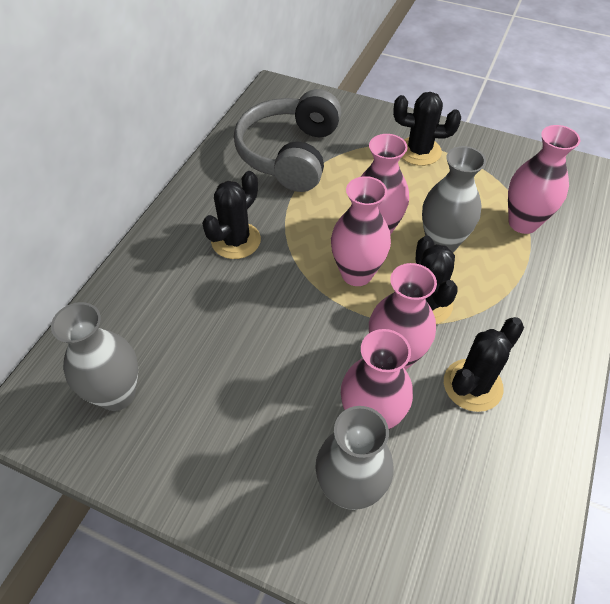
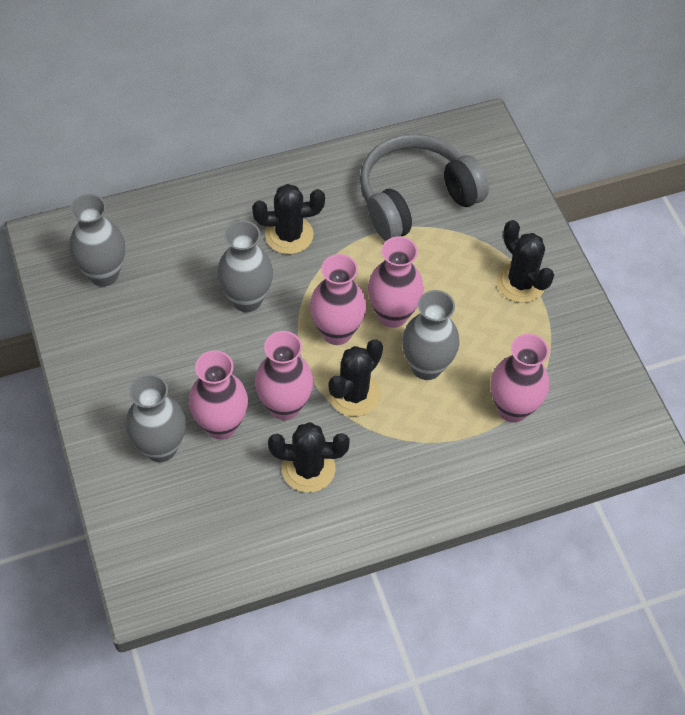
camera: 45 degrees right, 5 degrees up
none -> grey vase [217,220,273,312]

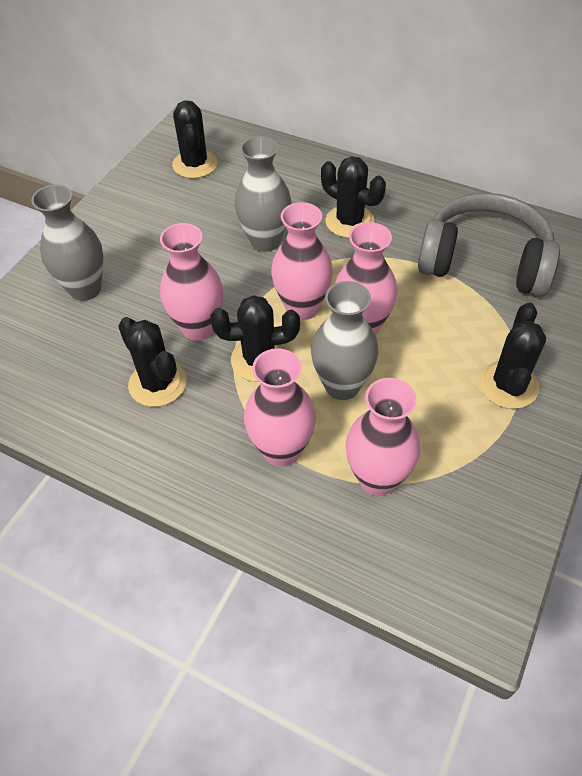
camera: 50 degrees right, 5 degrees down
grey vase [69,194,125,286] -> black cactus [172,100,218,178]
pink vase [189,351,248,440] -> pink vase moved to [244,348,316,467]

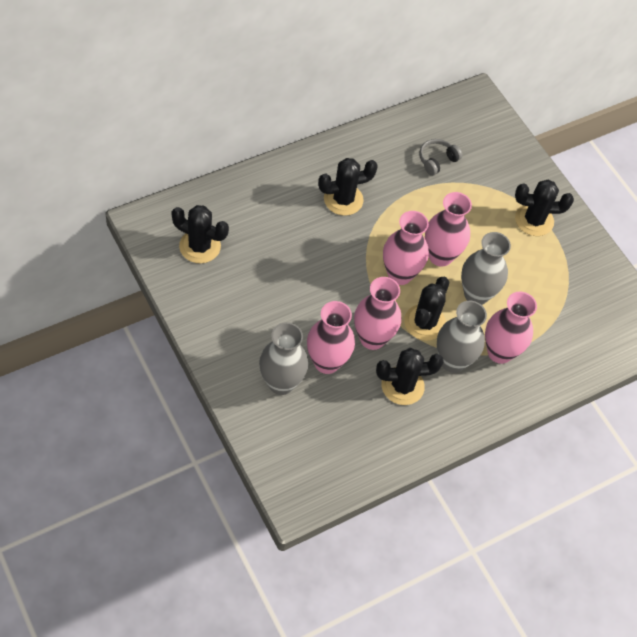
camera: 65 degrees left, 5 degrees up
grey vase [235,136,292,252] -> grey vase moved to [437,301,487,373]
pink vase [346,378,421,496] -> pink vase moved to [307,301,355,374]
grey headphones [418,193,560,297] -> grey headphones [419,139,462,176], size x0.41
black cactus [479,303,546,409] -> black cactus turned 45 degrees counterclockwise [515,180,574,236]

